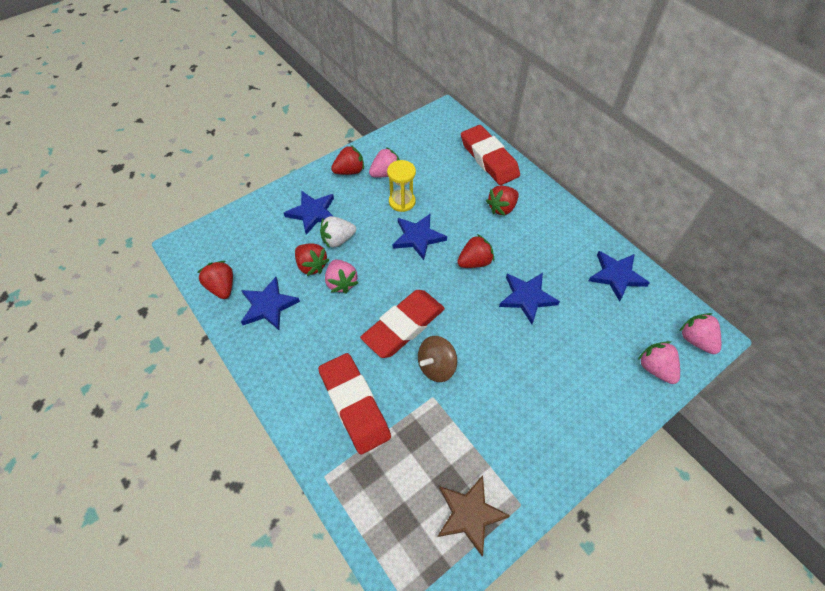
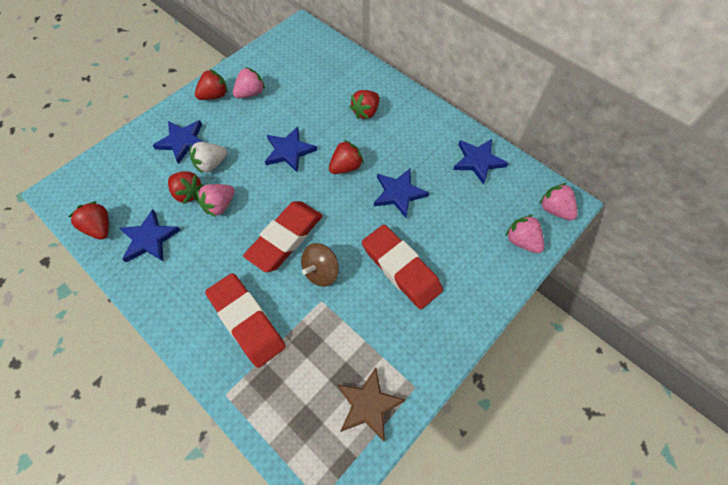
camera: 10 degrees left, 5 degrees up
pink strawberry [325,260,358,294] -> pink strawberry turned 75 degrees clockwise [196,184,235,217]
yellow hourglass [387,160,416,212] -> none
red eraser [461,125,520,185] -> red eraser moved to [362,225,443,309]

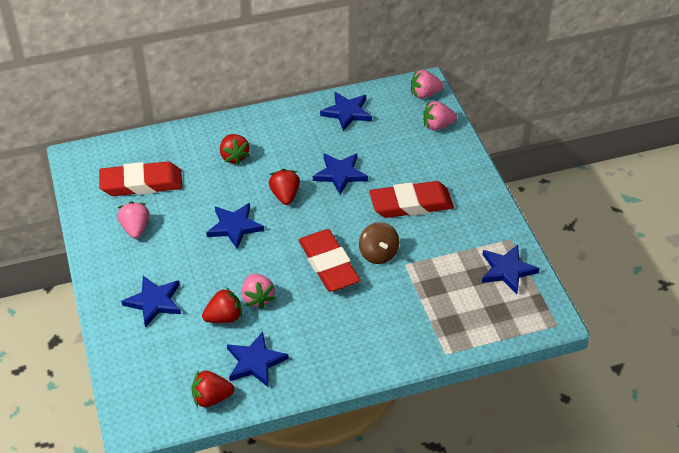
camera: 60 degrees left, 15 degrees down
white strawberry [190,142,227,173] -> none
red strawberry [195,69,228,100] -> none
red eraser [205,273,286,368] -> red eraser moved to [99,161,183,196]
brown star [337,367,406,442] -> blue star [482,245,540,294]

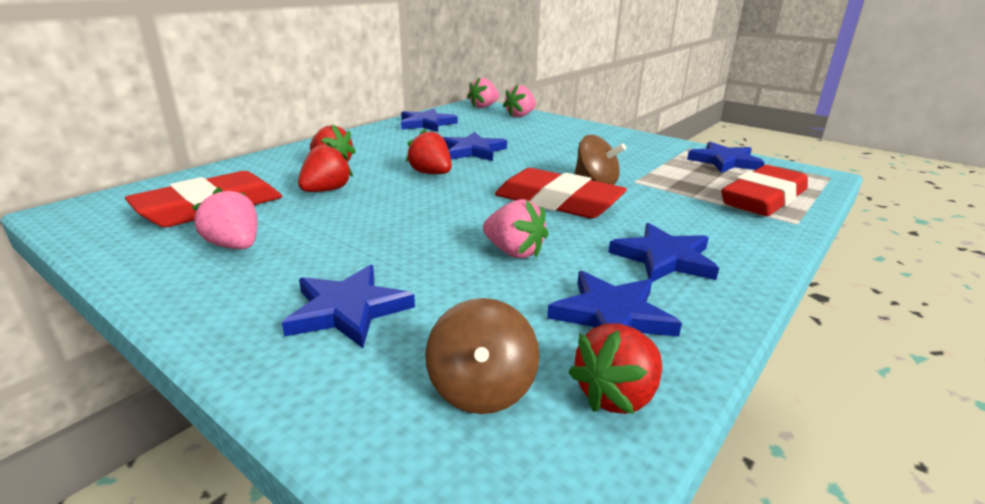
camera: 35 degrees left, 20 degrees down
red strawberry [202,288,242,323] -> red strawberry moved to [298,142,353,192]
blue star [206,203,264,250] -> blue star moved to [608,223,719,282]
red eraser [369,181,454,218] -> red eraser moved to [721,165,808,216]
none -> brown spinning top [425,298,539,414]

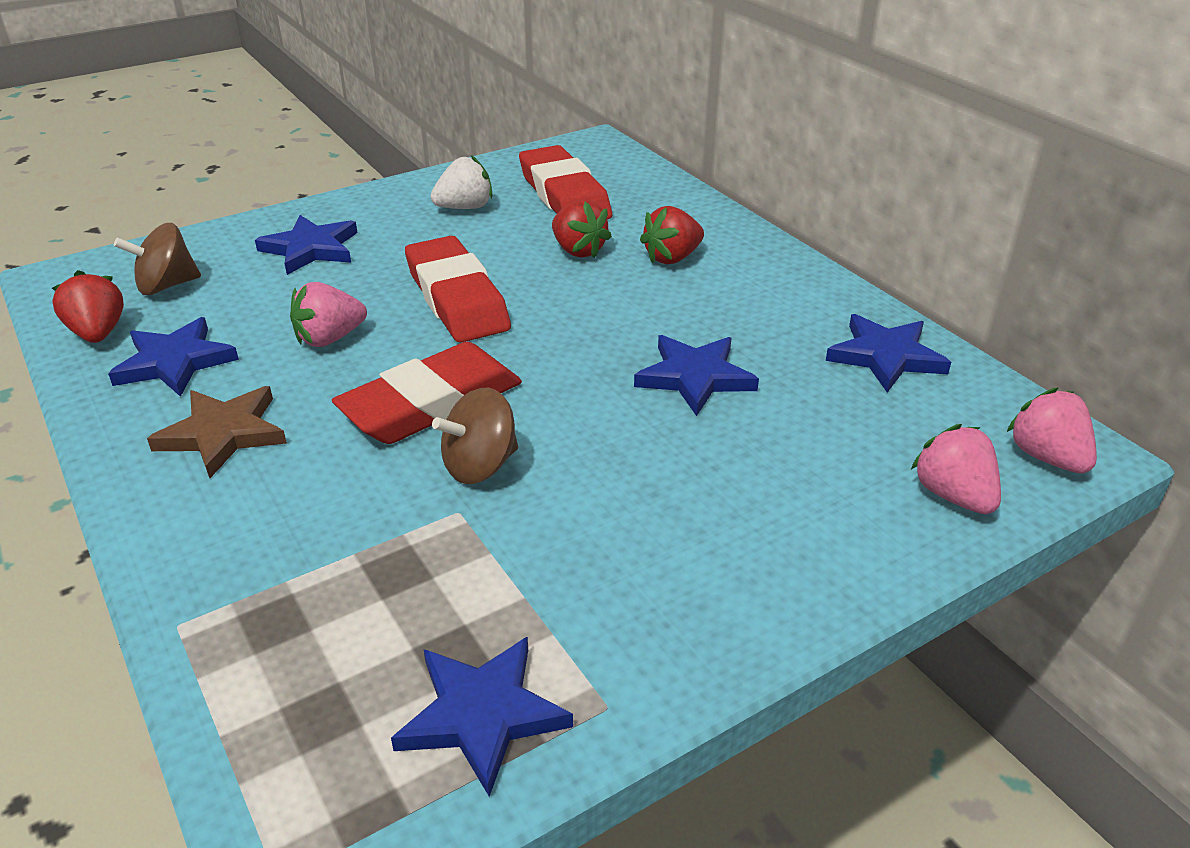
camera: 110 degrees right, 10 degrees up
pink strawberry [192,188,258,249] -> white strawberry [430,155,493,209]
red strawberry [406,129,452,174] -> none
brown spinning top [425,298,539,414] -> brown spinning top turned 45 degrees counterclockwise [114,223,201,295]
blue star [608,223,719,282] -> brown star [147,386,287,478]
red eraser [721,165,808,216] -> red eraser moved to [405,236,511,343]

